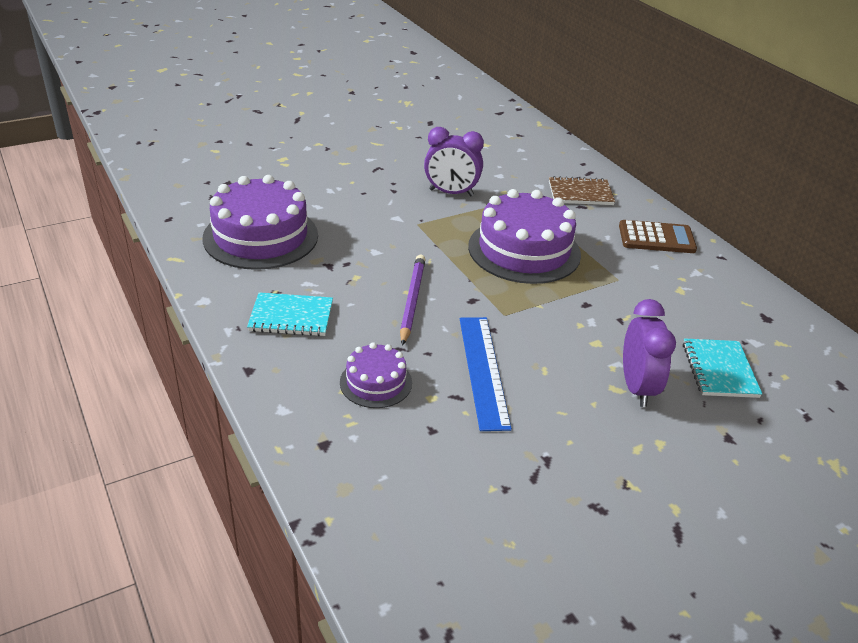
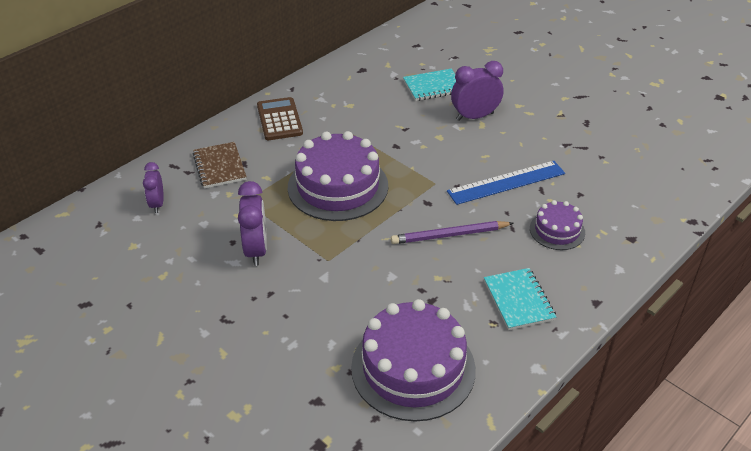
camera: 105 degrees left, 5 degrees up
none -> purple clock [143,162,164,213]

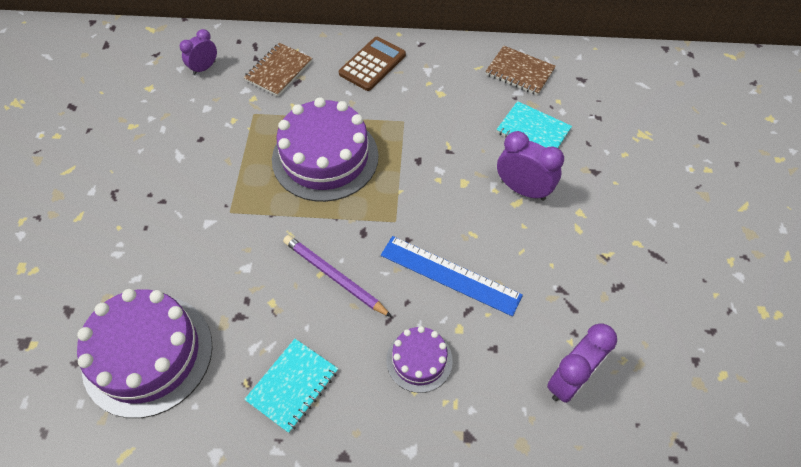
camera: 50 degrees right, 15 degrees up
purple clock [238,181,267,266] -> purple clock moved to [547,323,617,403]
none -> brown notebook [485,46,556,95]

